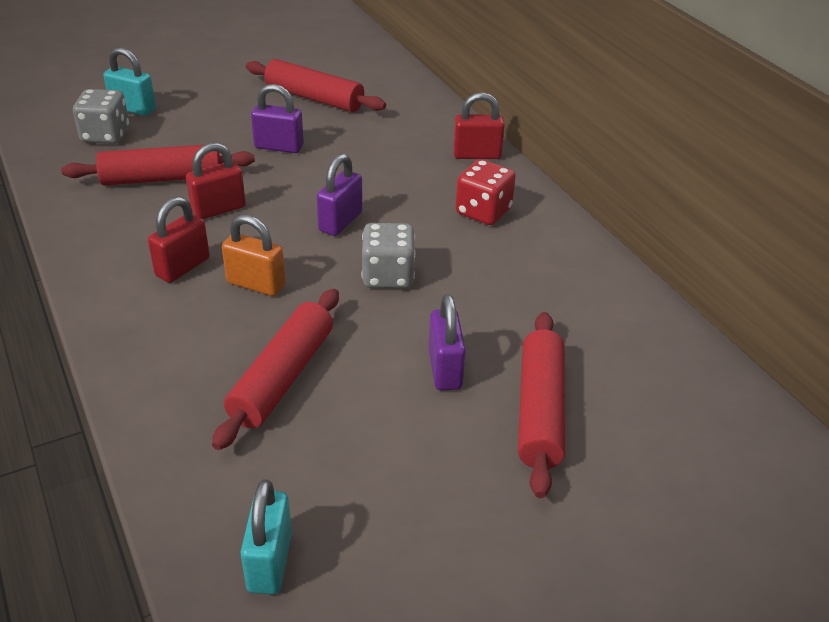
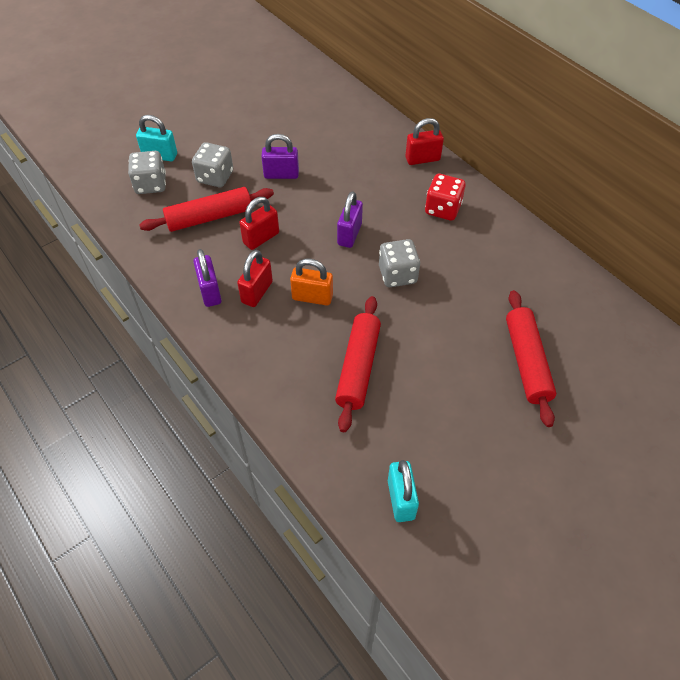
camera: 10 degrees left, 15 degrees up
red rolling pin [246,59,386,112] -> none
purple padlock [429,294,466,391] -> purple padlock moved to [193,249,221,307]
none -> grey dice [192,142,233,187]

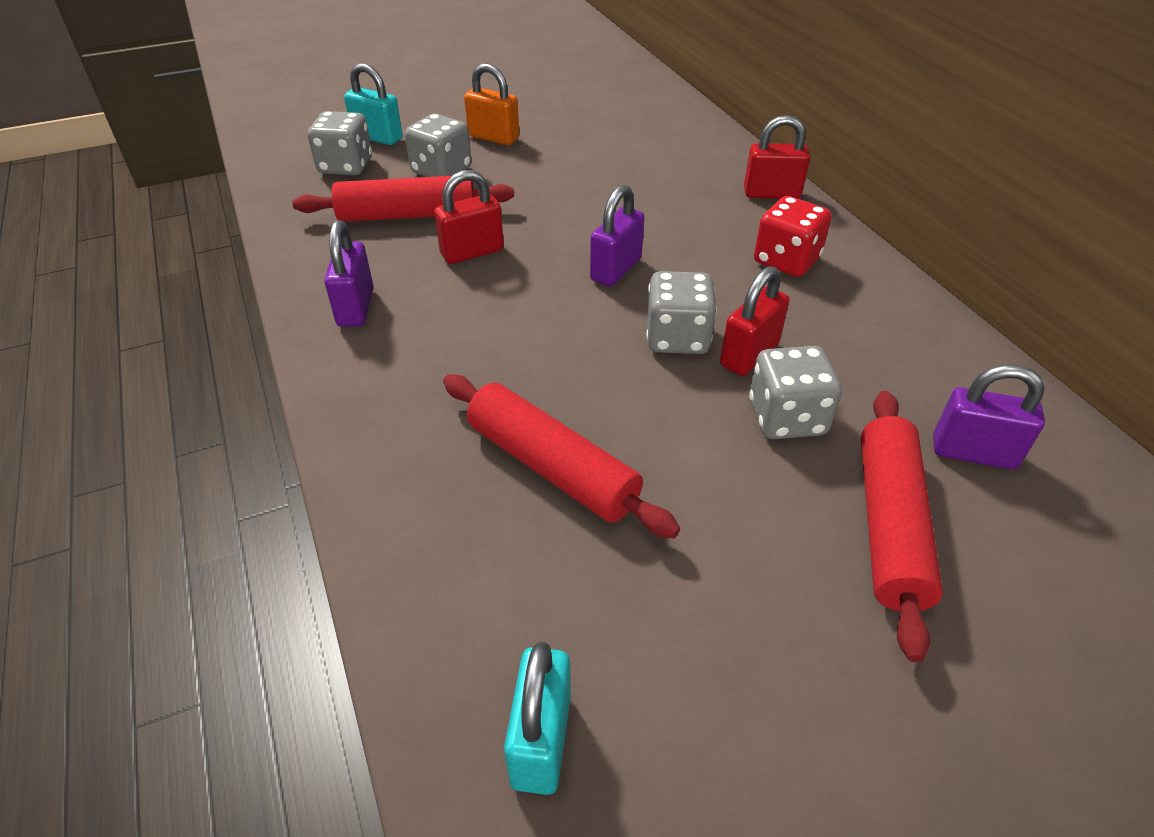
camera: 15 degrees right, 10 degrees down
red padlock [237,250,273,307] -> red padlock moved to [720,266,789,376]
purple padlock [261,134,299,179] -> purple padlock moved to [933,365,1045,470]
orange padlock [290,259,333,306] -> orange padlock moved to [464,63,519,145]
red rolling pin [335,296,381,432] -> red rolling pin turned 75 degrees counterclockwise [443,374,680,538]
none -> grey dice [749,346,842,439]

